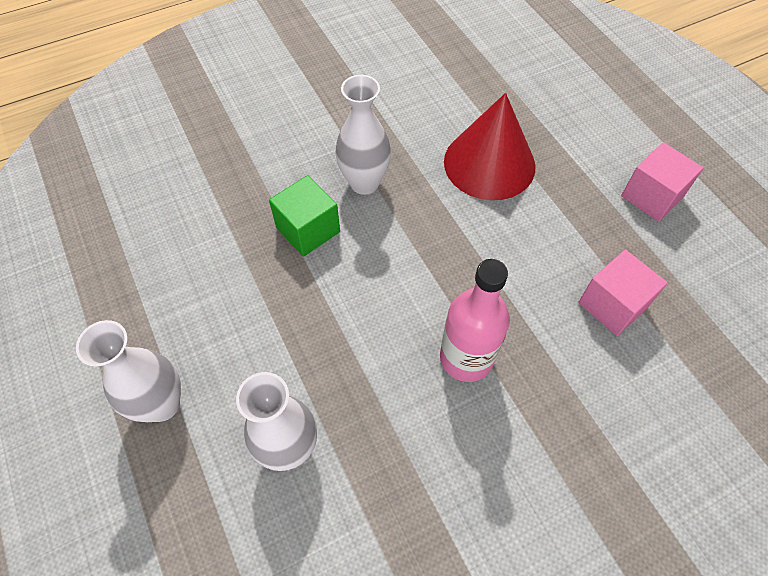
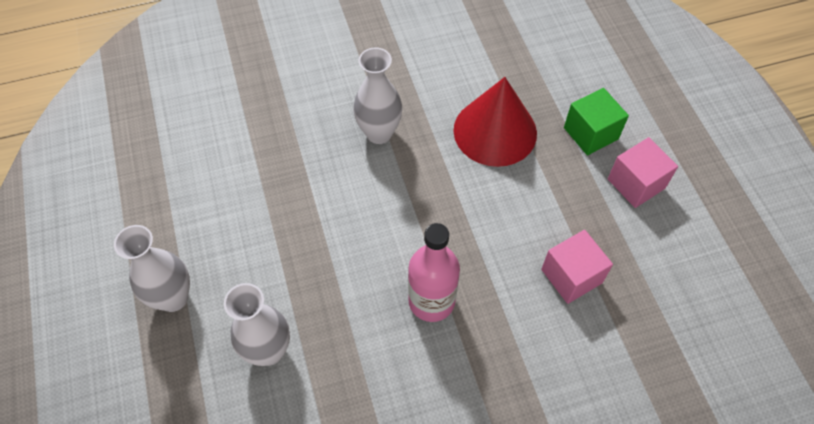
camera: 10 degrees right, 0 degrees up
green cube [269,175,340,257] -> green cube moved to [564,88,629,155]

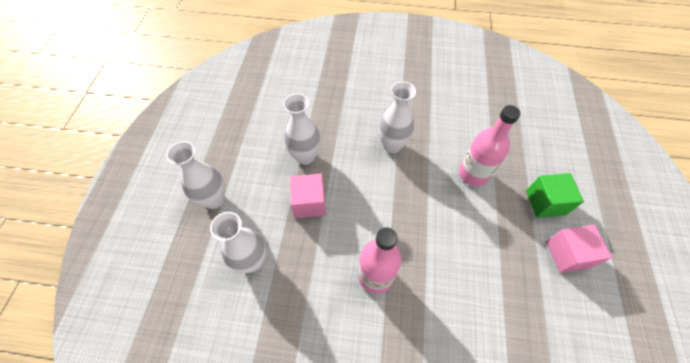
camera: 25 degrees right, 0 degrees up
red cone [453,77,537,167] -> pink bottle [459,105,520,186]
pink cube [541,230,613,304] -> pink cube moved to [290,174,326,219]
none -> white vase [283,93,321,165]

